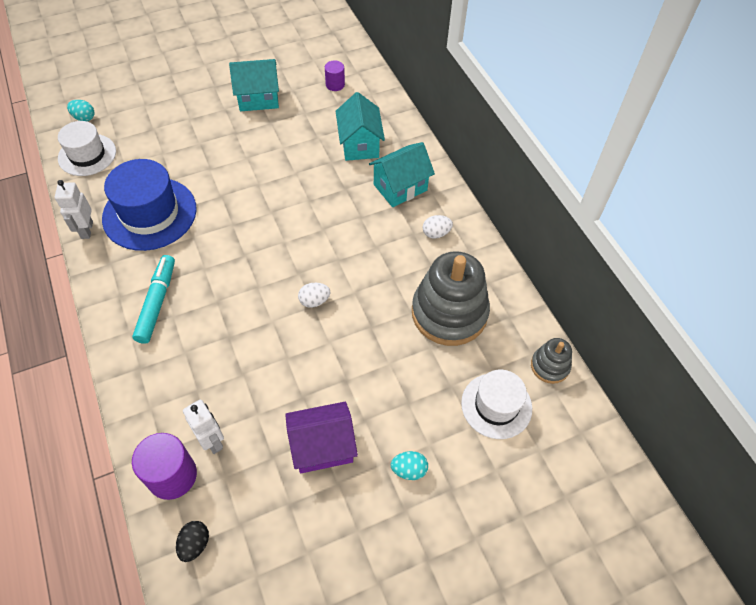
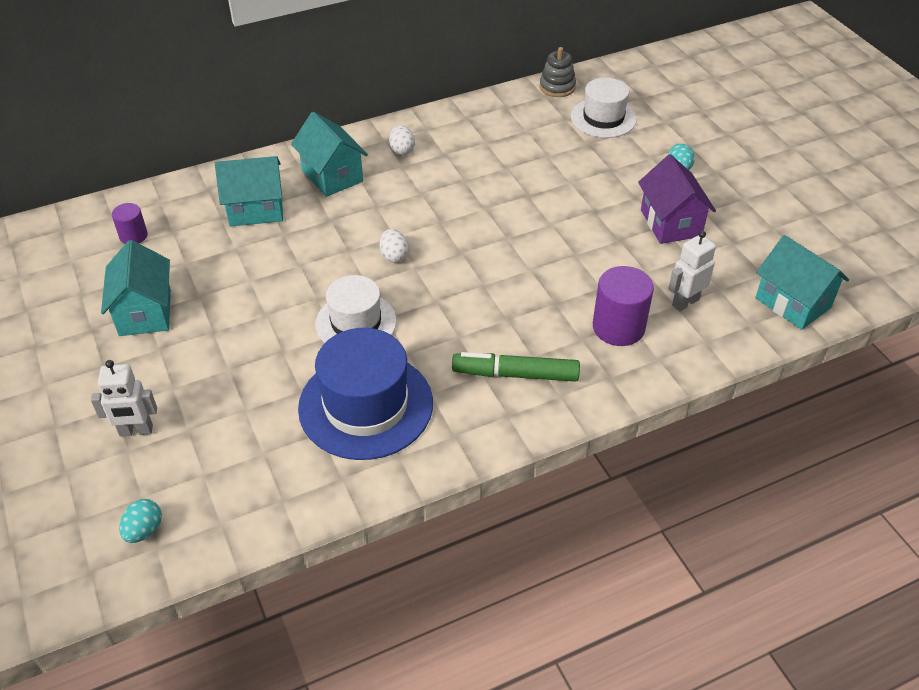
camera: 90 degrees left, 10 degrees down
white robot [55,180,93,239] -> white robot moved to [91,360,157,437]
white hat [58,121,116,176] -> white hat moved to [315,275,397,343]
turquoise marker [132,255,175,344] -> green marker [452,352,580,382]
purple cylinder [132,433,197,500] -> purple cylinder moved to [593,266,654,346]
black egg [176,521,209,562] -> turquoise house [755,235,849,330]
white egg [298,283,330,308] -> white egg moved to [379,229,409,263]
grey stacking toy [412,251,490,346] -> none

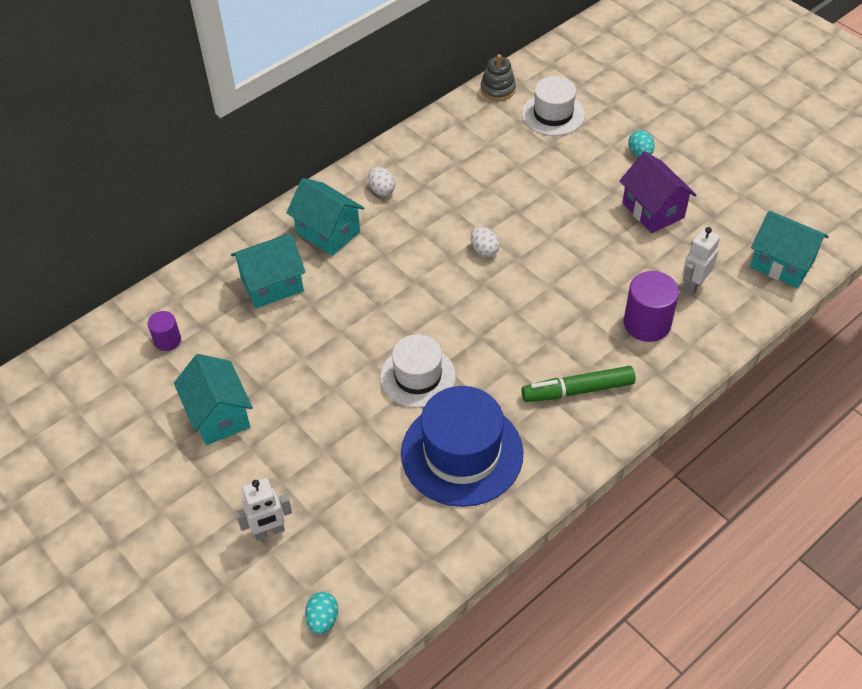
camera: 15 degrees left, 5 degrees up
white egg [379,229,409,263] -> white egg moved to [471,227,500,257]

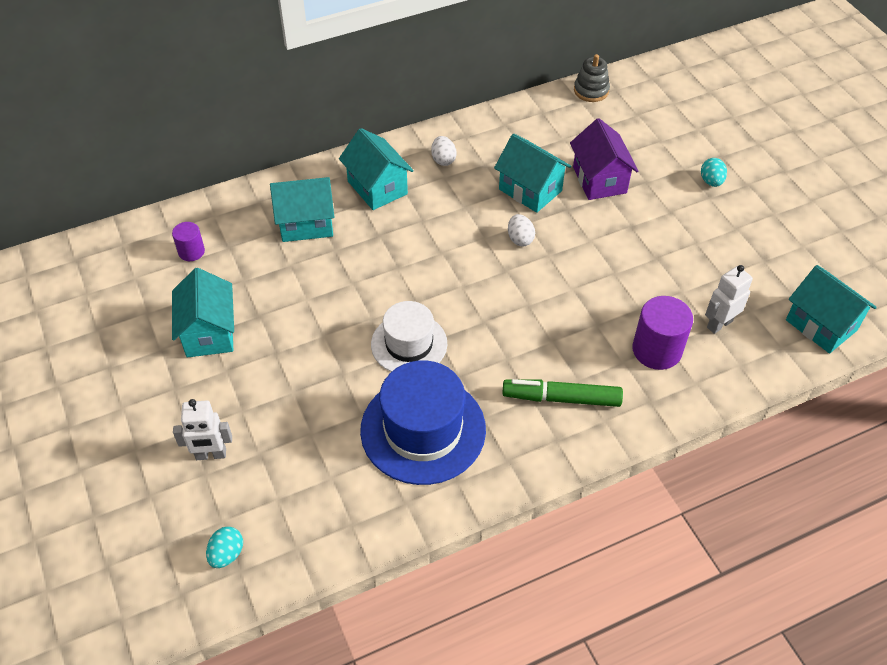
camera: 15 degrees right, 0 degrees up
white hat [522,76,585,136] -> none
purple house [619,151,696,233] -> purple house moved to [570,118,639,200]
none -> turquoise house [494,134,571,213]

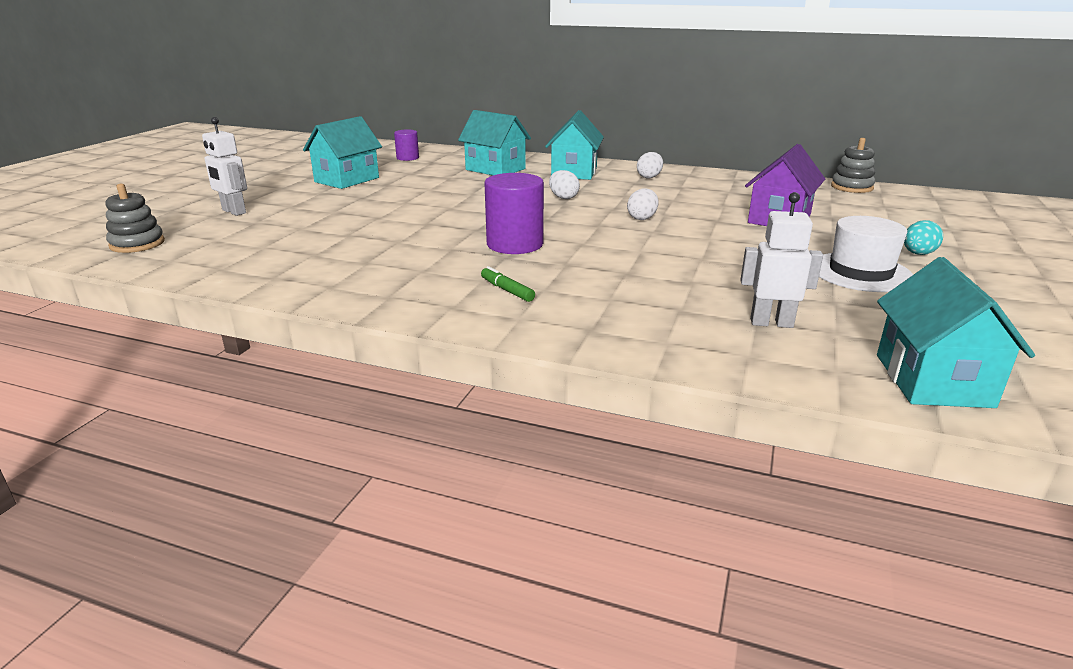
camera: 45 degrees right, 25 degrees down
turquoise egg [206,526,243,568] -> grey stacking toy [105,184,165,253]
blue hat [360,360,486,485] -> none
white hat [371,301,447,372] -> white hat moved to [819,216,913,292]
turquoise house [494,134,571,213] -> none
green marker [502,379,623,407] -> green marker [481,266,535,302], size x0.49
purple cylinder [632,296,693,370] -> purple cylinder moved to [485,173,544,254]
none -> white egg [549,170,580,199]

